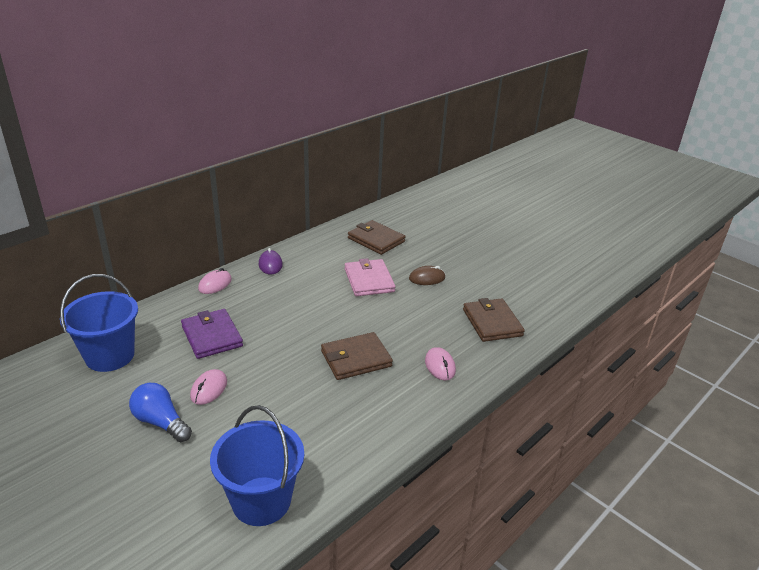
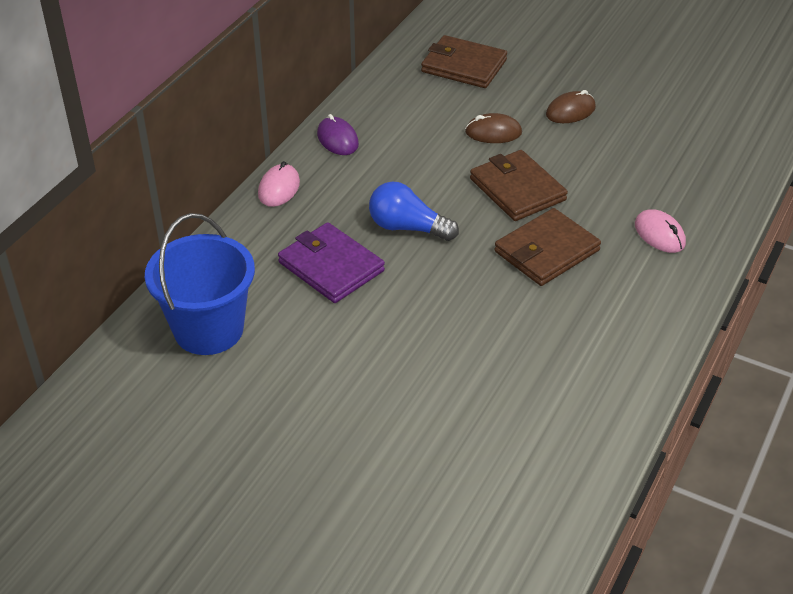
camera: 15 degrees left, 10 degrees up
blue light bulb [129,383,192,442] -> blue light bulb moved to [369,182,459,241]
pink mouse [190,369,227,405] -> none
blue bucket [210,405,304,526] -> none
pink wallet [345,258,395,296] -> brown mouse [465,113,522,143]
brown wallet [463,298,525,342] -> brown wallet moved to [470,150,568,221]

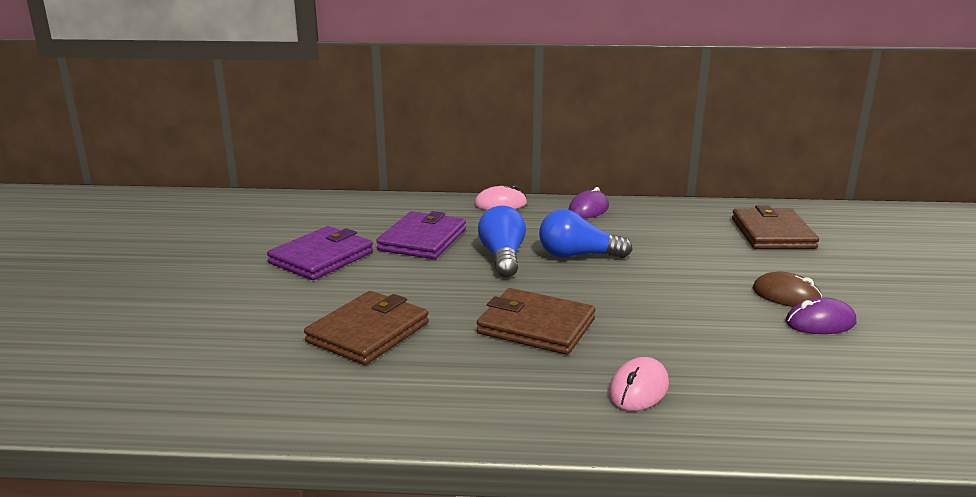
camera: 65 degrees right, 20 degrees down
blue bucket [145,213,255,355] -> none
brown mouse [465,113,522,143] -> none
brown wallet [470,150,568,221] -> brown wallet moved to [304,291,429,365]
none -> purple wallet [267,226,373,280]
none -> blue light bulb [539,209,633,258]
none -> purple mouse [786,297,856,334]

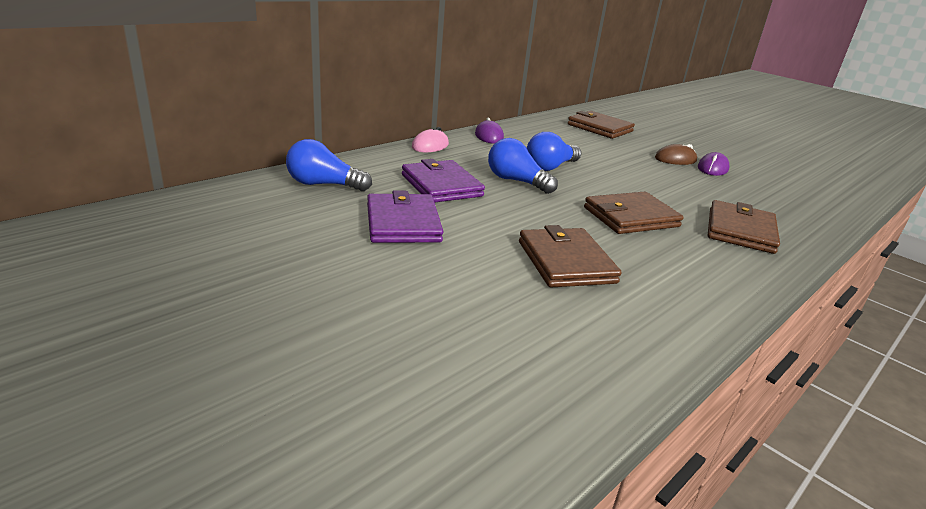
camera: 50 degrees left, 5 degrees up
pink mouse [609,357,669,411] -> brown wallet [708,200,780,254]
none -> blue light bulb [286,139,372,191]

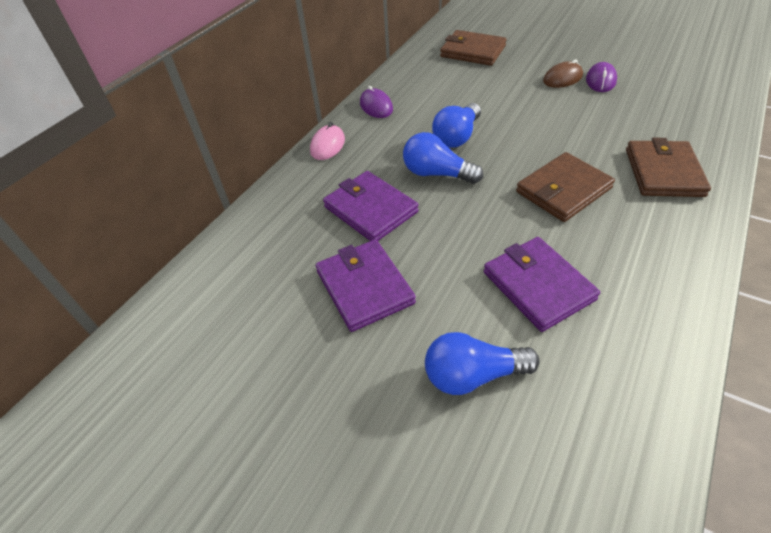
camera: 10 degrees left, 20 degrees up
blue light bulb [286,139,372,191] -> blue light bulb moved to [425,332,540,395]
brown wallet [519,225,622,287] -> purple wallet [484,237,600,332]

